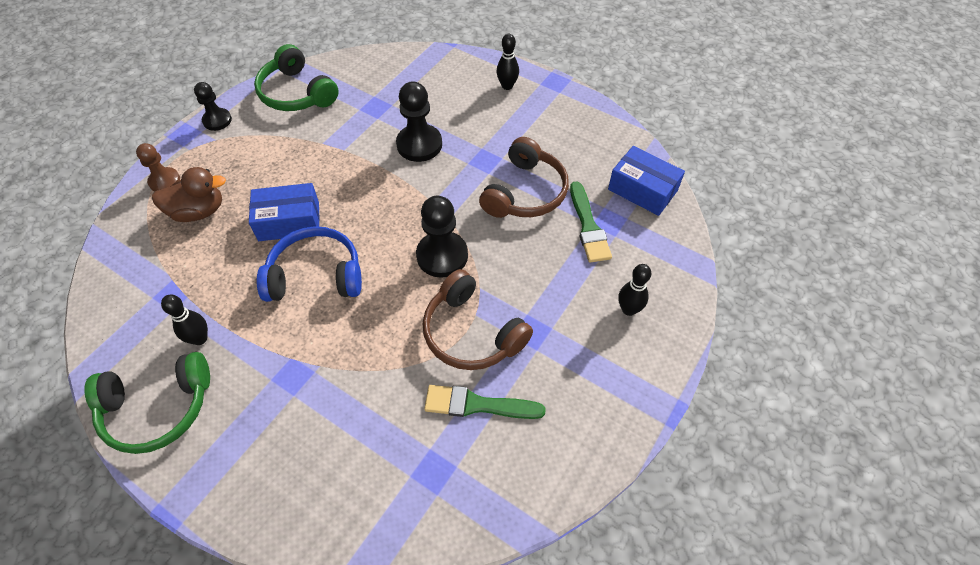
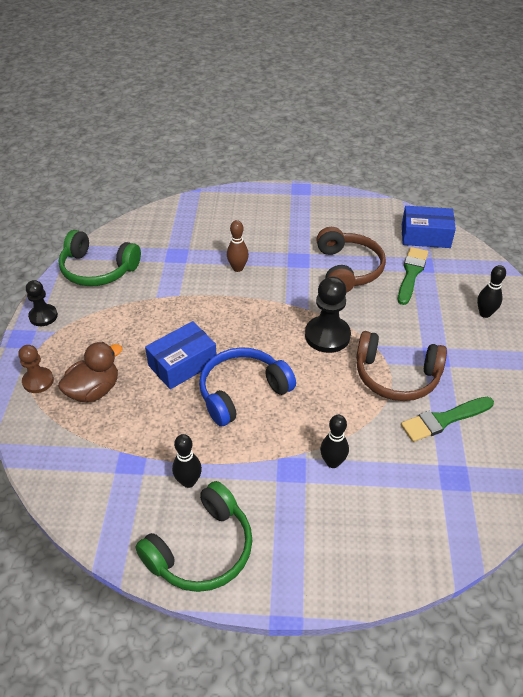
camera: 30 degrees left, 10 degrees down
black pawn [396,82,442,162] -> brown bowling pin [227,220,249,272]
black bowling pin [496,34,519,90] -> black bowling pin moved to [320,415,349,468]
green brush [570,181,612,263] -> green brush turned 120 degrees counterclockwise [398,247,428,305]

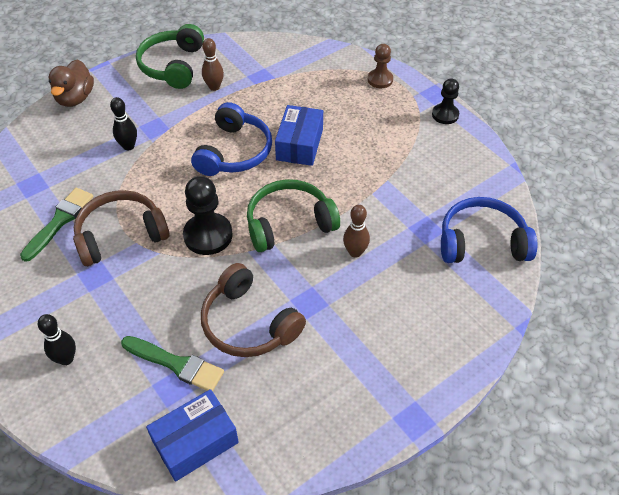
camera: 140 degrees right, 5 degrees up
brown duck [58,342,123,402] -> brown duck moved to [48,60,94,107]
green headphones [59,230,141,286] -> green headphones moved to [247,179,340,252]
black bowling pin [172,434,202,488] -> brown bowling pin [202,38,224,91]
green brush [398,247,428,305] -> green brush turned 45 degrees counterclockwise [121,336,224,391]
none -> blue headphones [441,197,538,263]

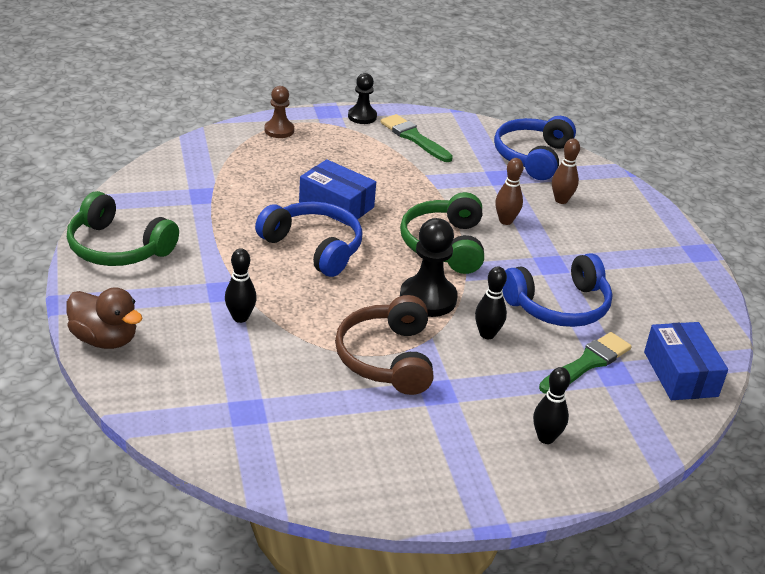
camera: 70 degrees left, 15 degrees down
green brush [20,188,93,262] -> green brush moved to [381,114,453,162]
brown headphones [201,263,306,357] -> blue headphones [502,253,613,327]
brown bowling pin [202,38,224,91] -> brown bowling pin moved to [552,138,580,204]
none -> black bowling pin [475,266,507,339]

